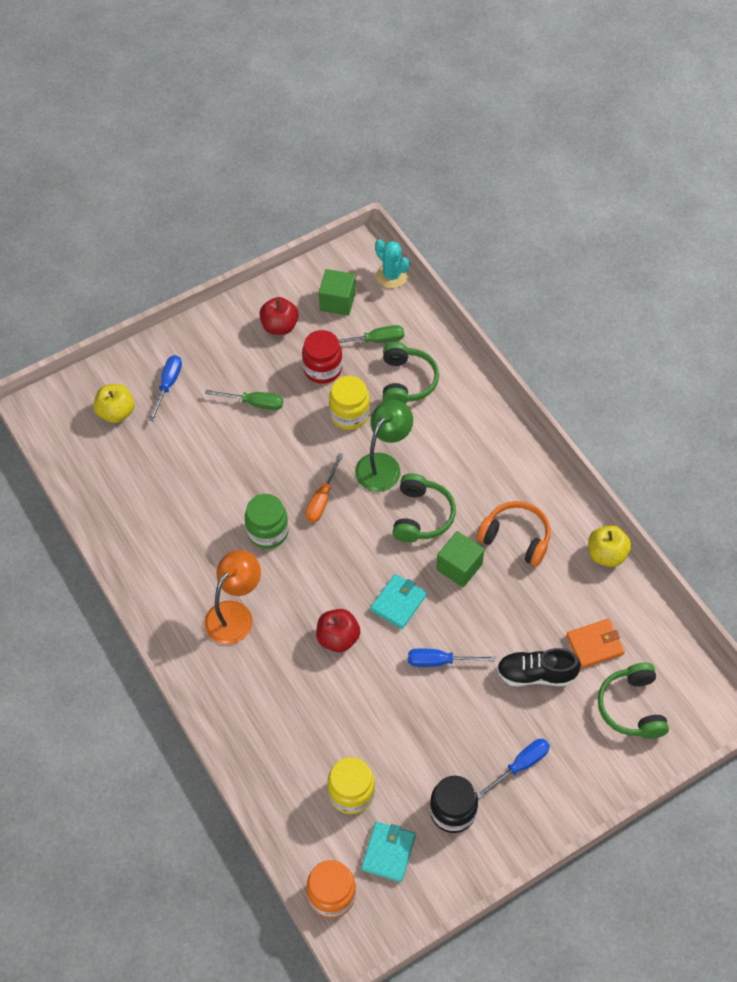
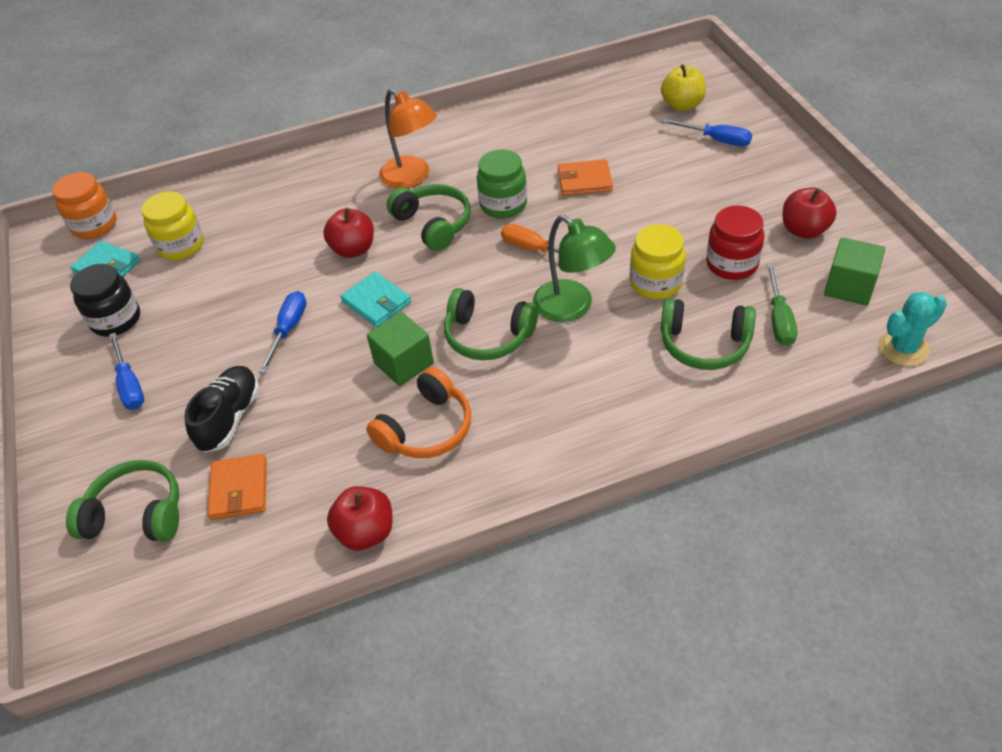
camera: 105 degrees right, 10 degrees down
green screwdriver [205,390,283,410] -> none
yellow apple [588,525,631,567] -> red apple [327,486,393,551]
none -> green headphones [387,184,471,251]
none -> orange wallet [558,159,613,196]

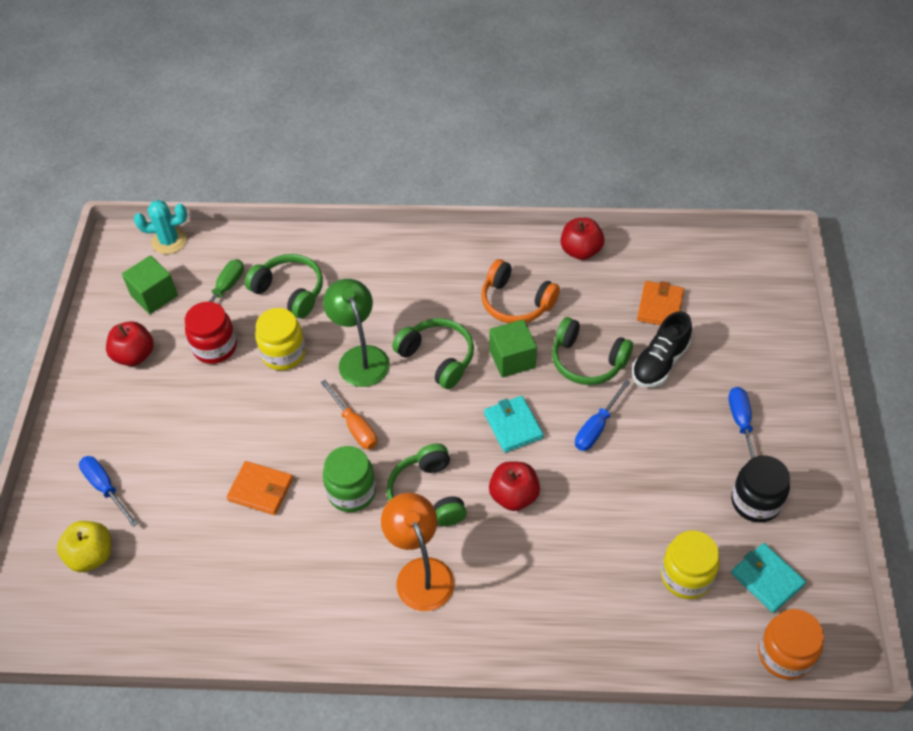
camera: 160 degrees left, 5 degrees up
green headphones [66,460,179,542] -> green headphones moved to [552,317,633,385]
orange headphones [366,367,471,458] -> orange headphones turned 120 degrees counterclockwise [481,259,560,323]

